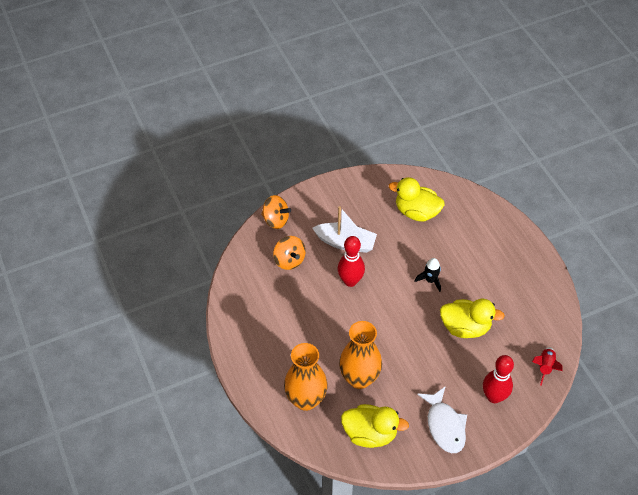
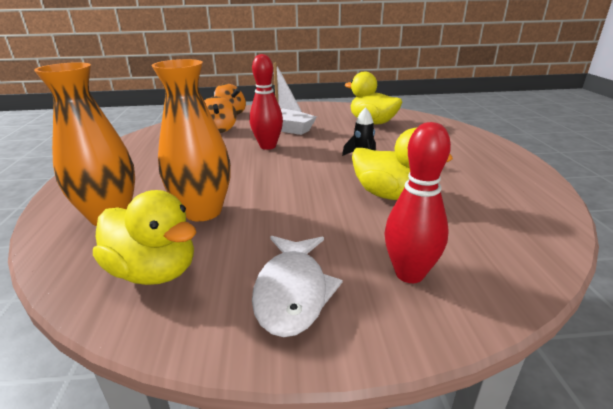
camera: 20 degrees right, 25 degrees down
red rocket [532,347,563,386] -> none

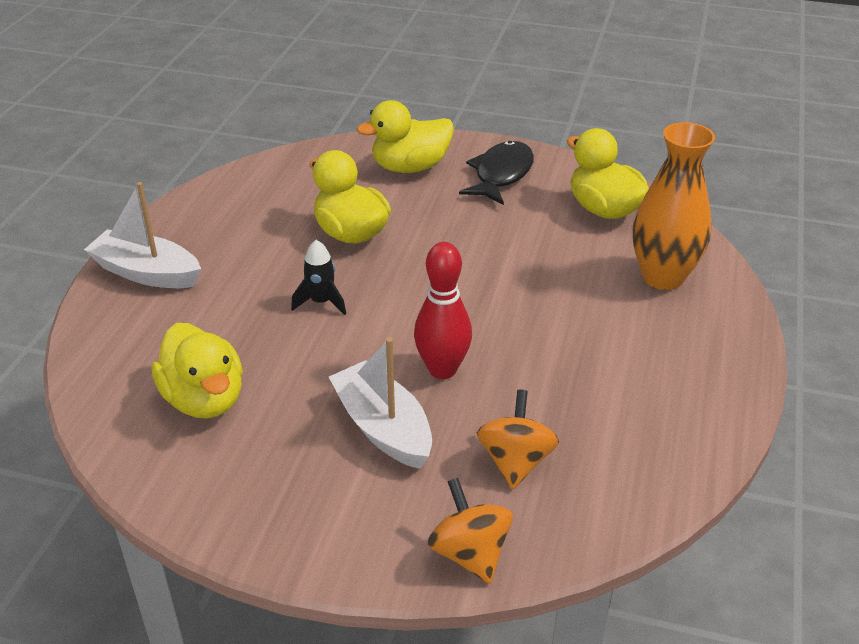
camera: 160 degrees left, 10 degrees up
orange vase [151,59,231,221] -> none
white fish [252,236,343,337] -> black fish [459,141,534,205]
red bowling pin [384,122,451,283] -> yellow duck [357,100,454,173]
none -> white boat [84,182,201,288]

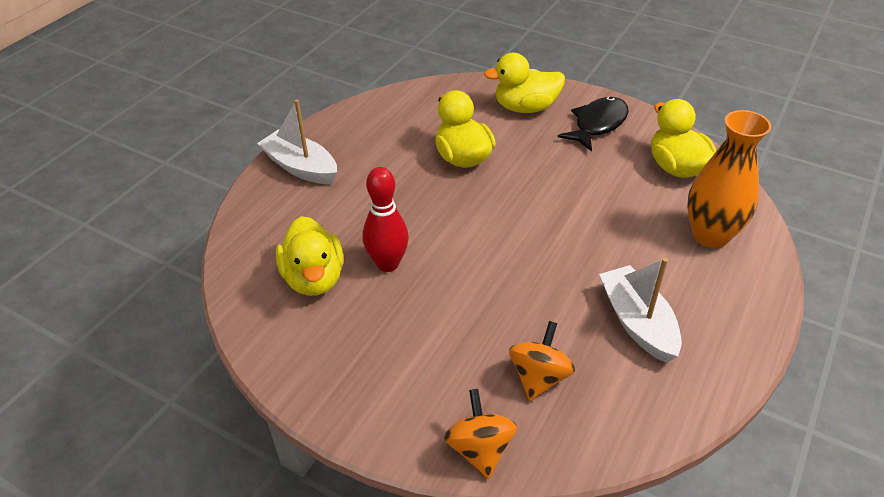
camera: 15 degrees right, 5 degrees up
black rocket [291,240,346,315] -> none
white boat [329,337,432,469] -> white boat moved to [599,258,682,363]
red bowling pin [414,242,472,379] -> red bowling pin moved to [363,167,409,272]

